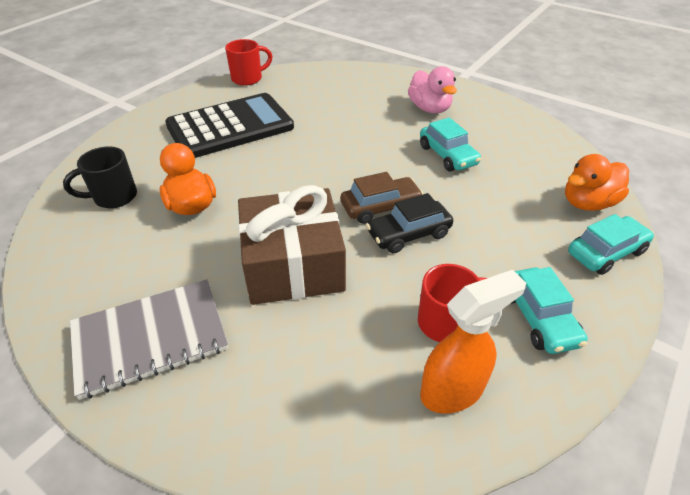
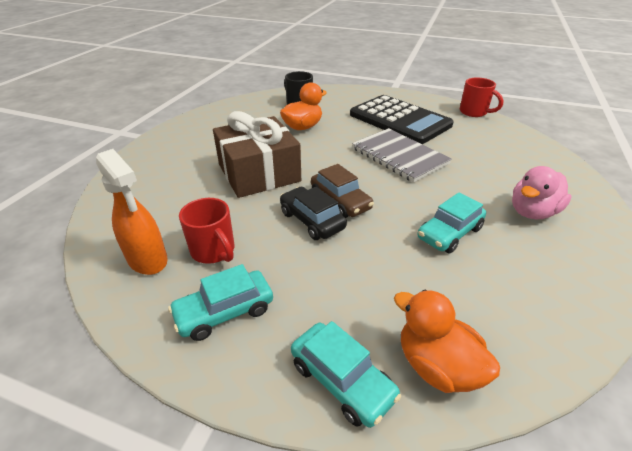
camera: 75 degrees right, 5 degrees down
grey notebook [70,279,228,400] -> grey notebook moved to [352,128,452,183]

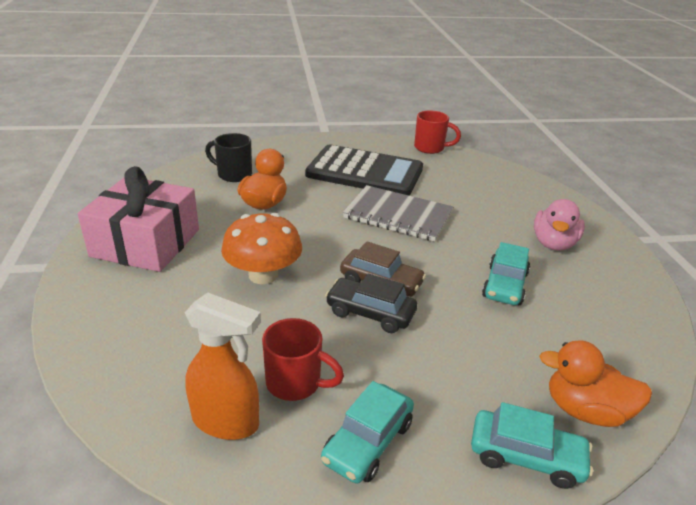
camera: 30 degrees left, 5 degrees down
brown gift [213,111,301,198] -> orange mushroom [221,213,302,284]
none -> pink gift [78,166,199,272]

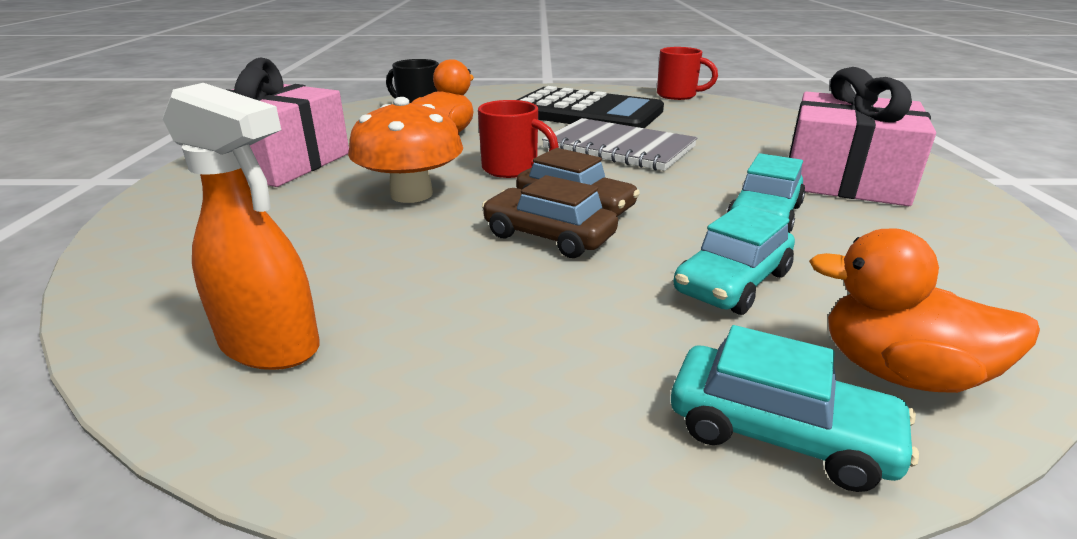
camera: 10 degrees right, 5 degrees down
red mug [262,318,344,401] -> red mug moved to [478,100,559,178]
turquoise car [321,381,414,484] -> turquoise car moved to [673,205,795,315]
black car [325,274,417,333] -> brown car [482,175,618,258]
pink duck [534,199,585,251] -> pink gift [789,67,936,206]

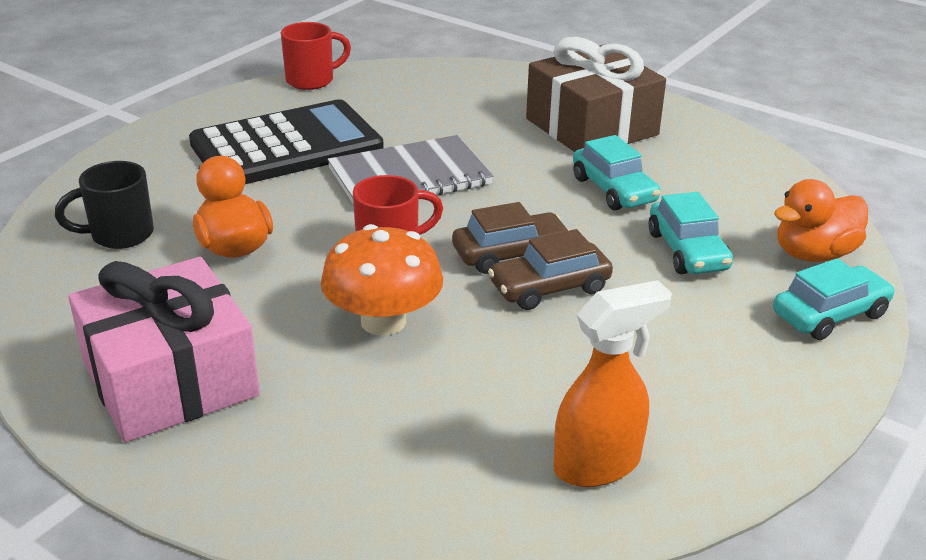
camera: 55 degrees left, 5 degrees up
pink gift [789,67,936,206] -> brown gift [526,37,666,152]

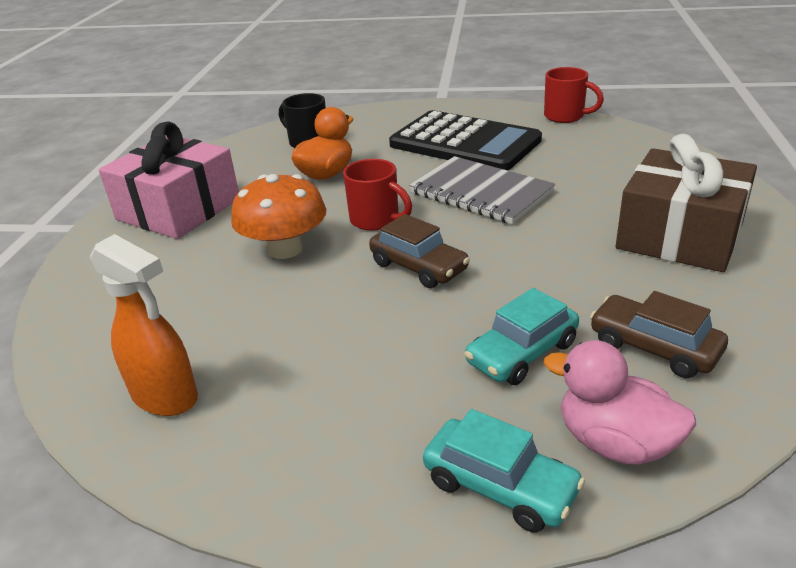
camera: 65 degrees right, 0 degrees up
brown car [488,229,613,310] -> brown car moved to [590,291,728,378]
turquoise car [573,135,661,210] -> none
orange duck [774,179,868,262] -> pink duck [544,340,696,465]

